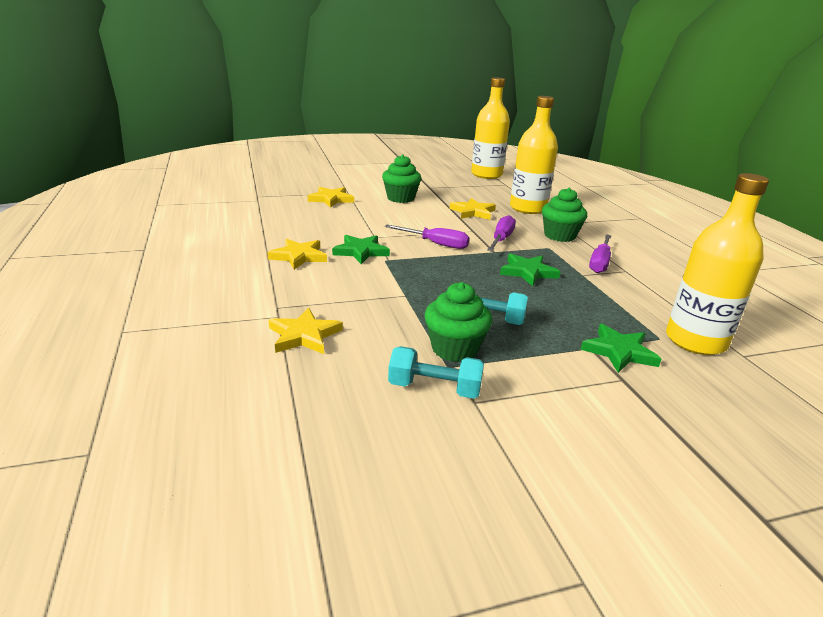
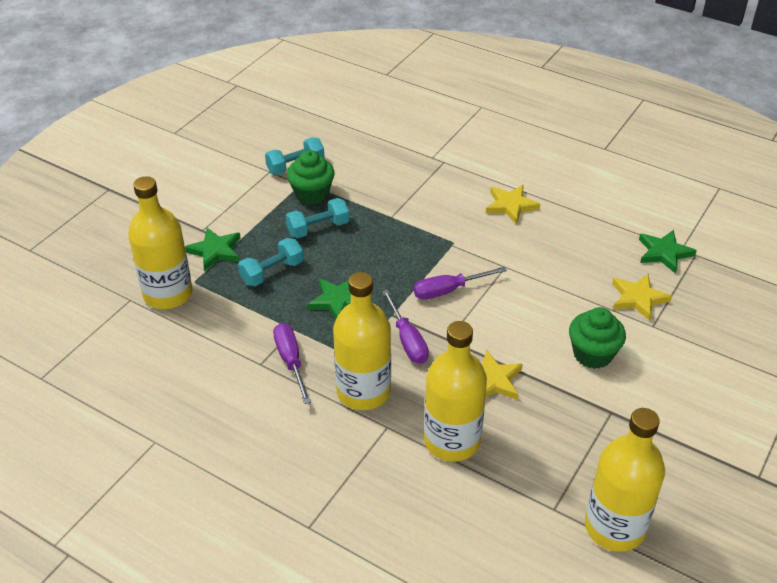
camera: 140 degrees right, 15 degrees up
yellow star [268,308,343,354] -> none
green star [332,235,390,264] -> green star moved to [639,230,697,274]
green cupcake [542,188,587,242] -> yellow bottle [333,272,391,410]
none -> turquoise dumbbell [238,238,303,286]

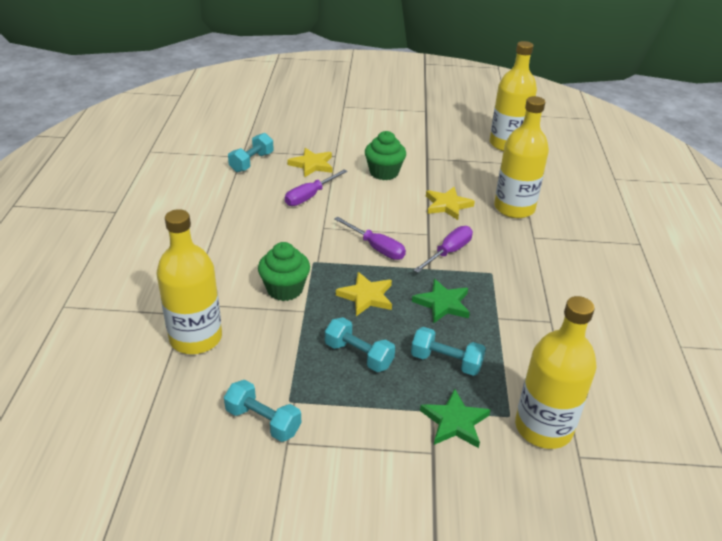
camera: 120 degrees left, 5 degrees down
purple screwdriver [273,323,311,404] -> purple screwdriver moved to [285,170,347,206]
green cupcake [287,150,335,205] -> green cupcake moved to [258,242,310,301]
yellow bottle [333,272,391,410] -> yellow bottle moved to [156,209,222,354]
yellow star [486,185,540,224] -> yellow star moved to [336,272,392,316]
green star [639,230,697,274] -> turquoise dumbbell [228,133,274,172]

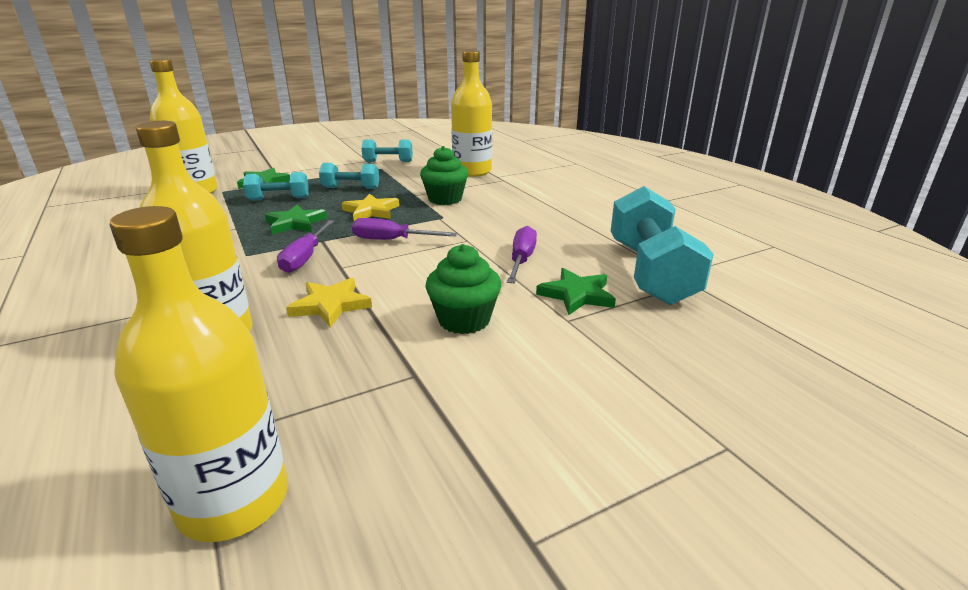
camera: 150 degrees right, 10 degrees down
turquoise dumbbell [228,133,274,172] -> turquoise dumbbell [611,186,714,305], size x1.88
yellow star [287,148,332,178] -> green star [536,268,616,315]

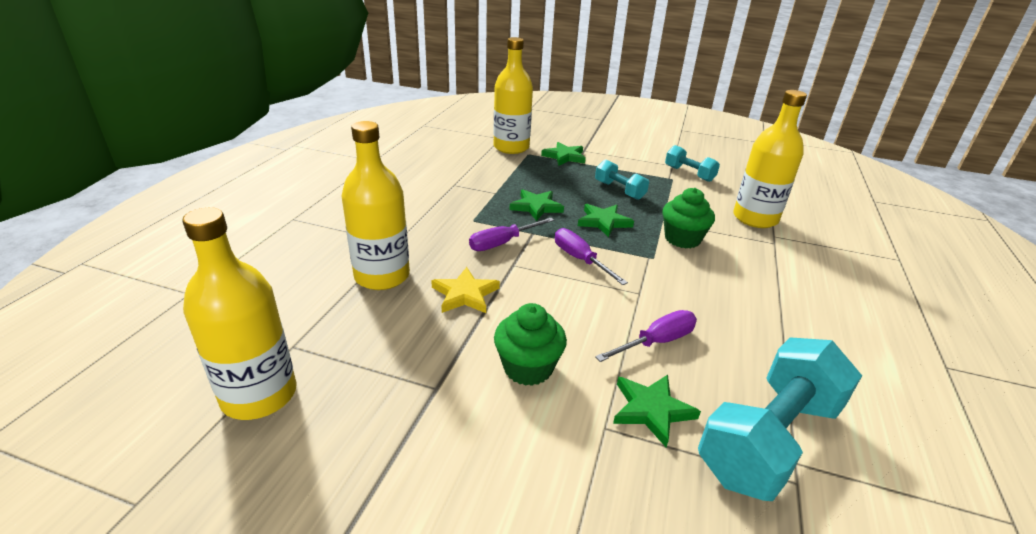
camera: 45 degrees right, 5 degrees up
turquoise dumbbell [243,172,309,201] -> none
yellow star [342,194,399,221] -> green star [578,204,634,237]

